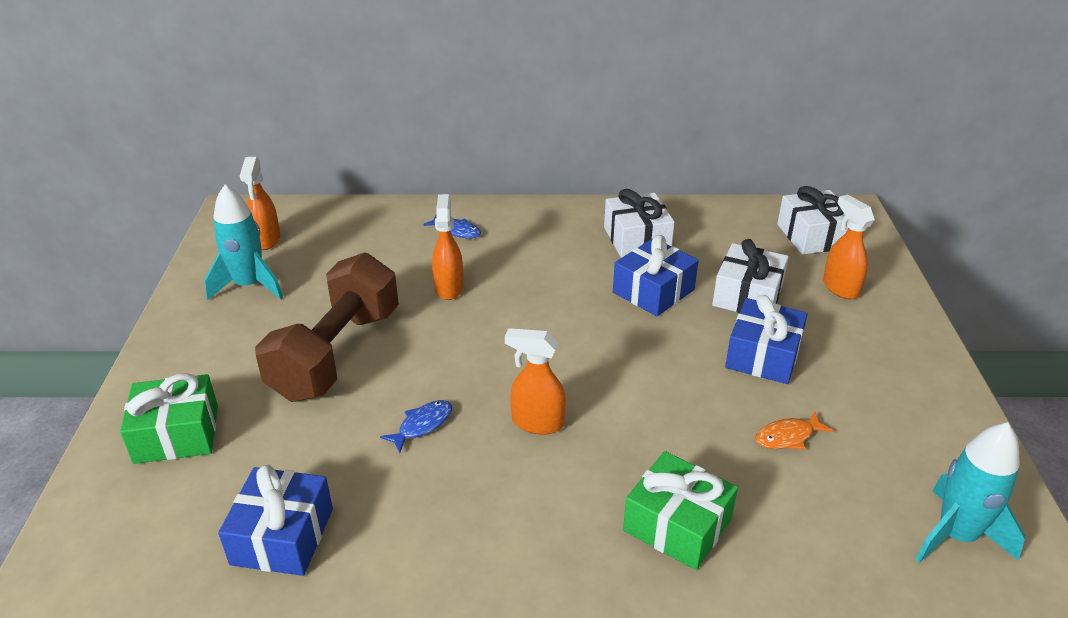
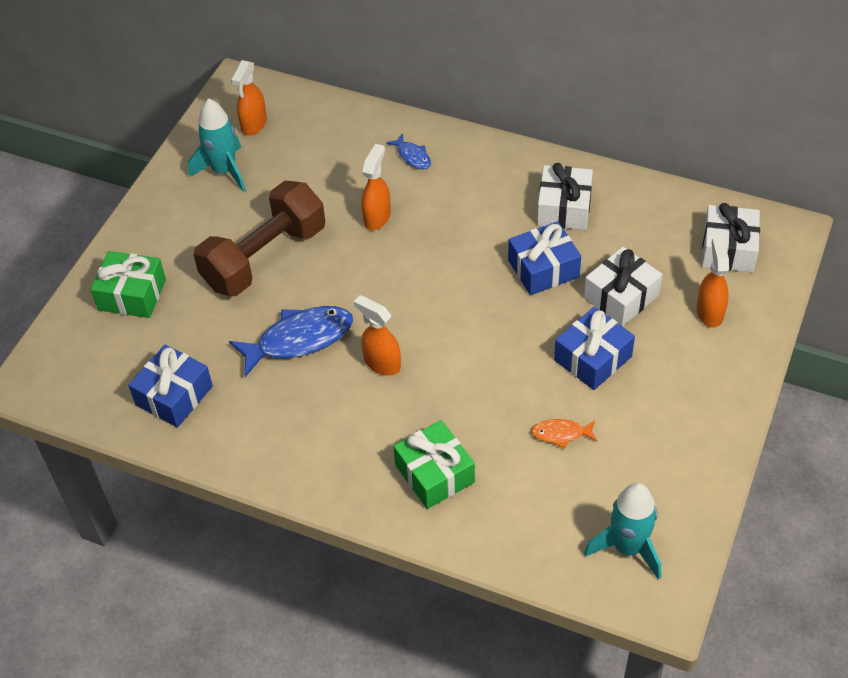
camera: 25 degrees right, 15 degrees up
blue fish [380,400,452,453] -> blue fish [229,306,353,377], size x2.02

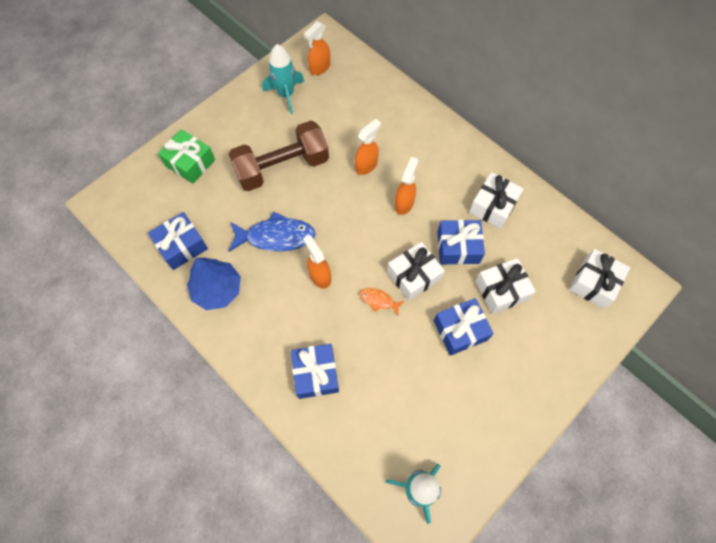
camera: 20 degrees right, 15 degrees up
blue fish [386,133,431,170] -> none
green gift [393,420,475,509] -> blue gift [291,344,339,399]
orange fish [531,419,597,449] -> orange fish moved to [360,288,404,315]
orange spray bottle [697,238,729,328] -> orange spray bottle moved to [395,157,418,215]
none -> blue tree [187,258,241,310]
none -> white gift [387,242,445,301]

